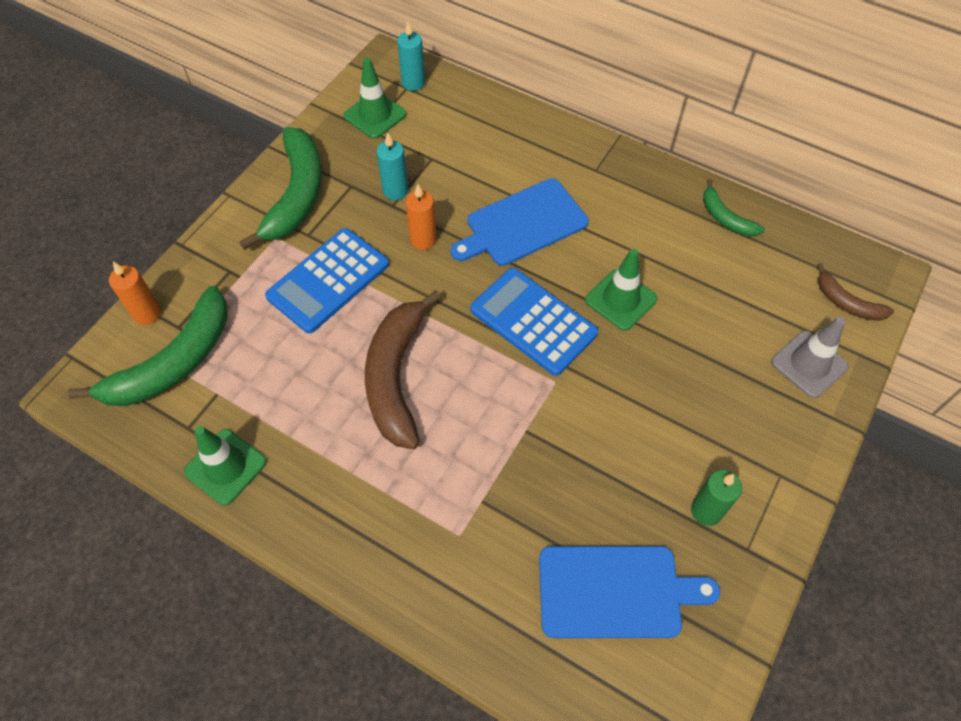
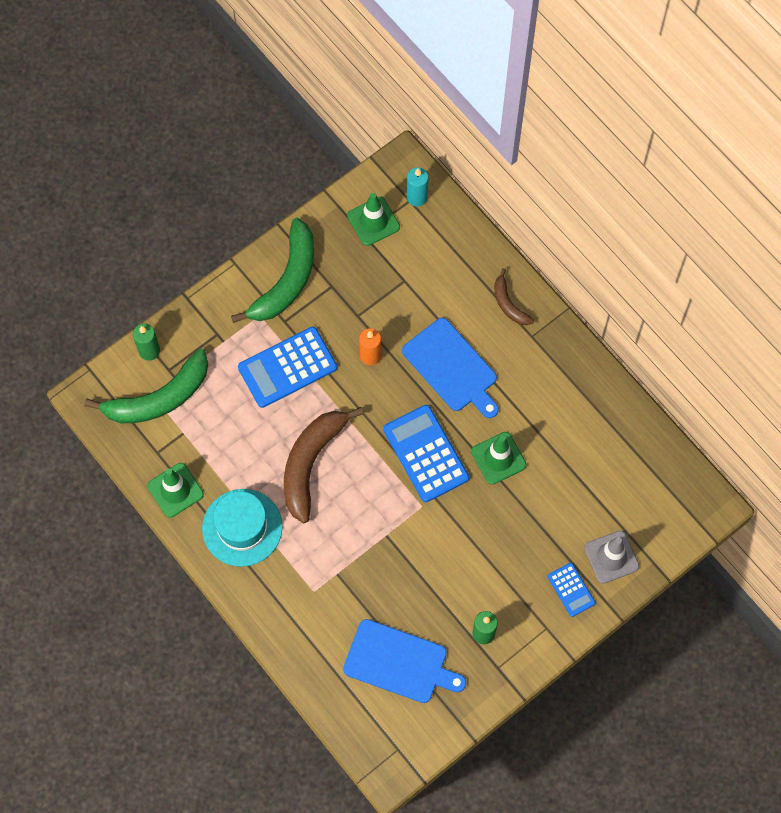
camera: 20 degrees right, 10 degrees up
orange candle [109,261,161,325] -> green candle [133,323,160,361]
turquoise candle [377,133,408,200] -> none
blue cutting board [451,178,589,266] -> blue cutting board turned 120 degrees counterclockwise [402,318,499,418]
green banana [703,179,765,237] -> none
brown banana [817,263,894,321] -> brown banana moved to [494,268,534,325]
none -> turquoise hat [202,489,283,567]
none -> blue calculator [548,563,595,617]

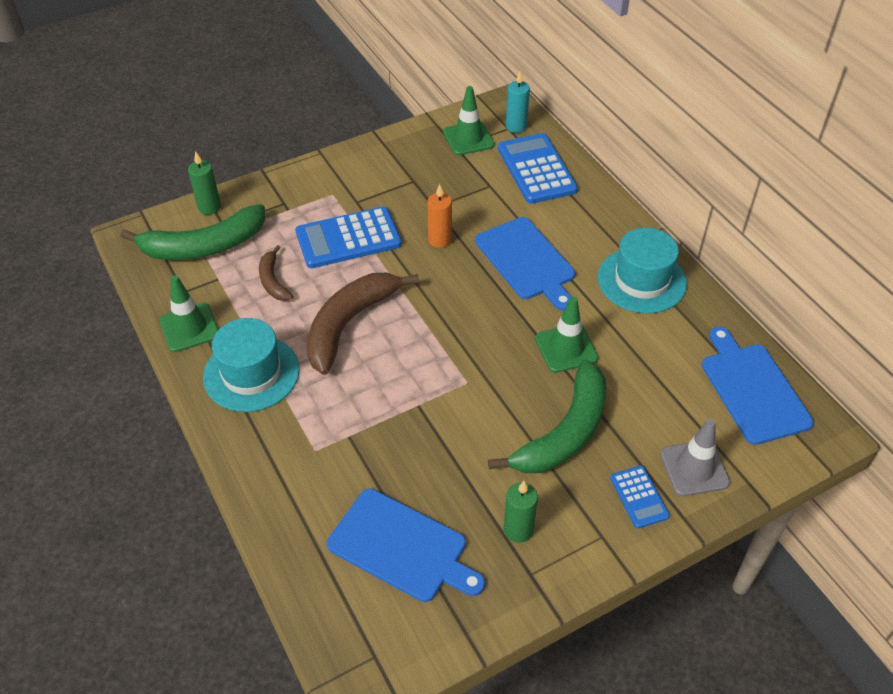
camera: 10 degrees right, 20 degrees down
green banana [231,218,314,323] -> green banana moved to [488,360,606,473]
blue calculator [383,405,469,502] -> blue calculator moved to [498,133,578,204]
brown banana [494,268,534,325] -> brown banana moved to [259,245,293,301]
none -> turquoise hat [598,228,687,314]
none -> blue cutting board [702,327,814,445]

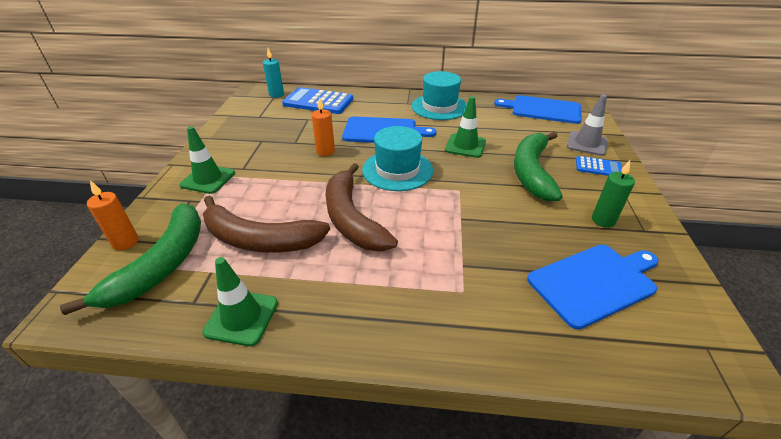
camera: 55 degrees left, 10 degrees down
green candle [188,151,221,215] -> orange candle [87,180,139,250]
turquoise hat [203,318,300,412] -> turquoise hat moved to [362,126,433,191]
brown banana [259,245,293,301] -> brown banana [203,195,330,253], size x1.96
blue calculator [295,206,402,268] -> none
green traffic cone [443,86,495,155] -> green traffic cone moved to [180,126,235,194]
green banana [488,360,606,473] -> green banana turned 150 degrees counterclockwise [514,132,563,201]

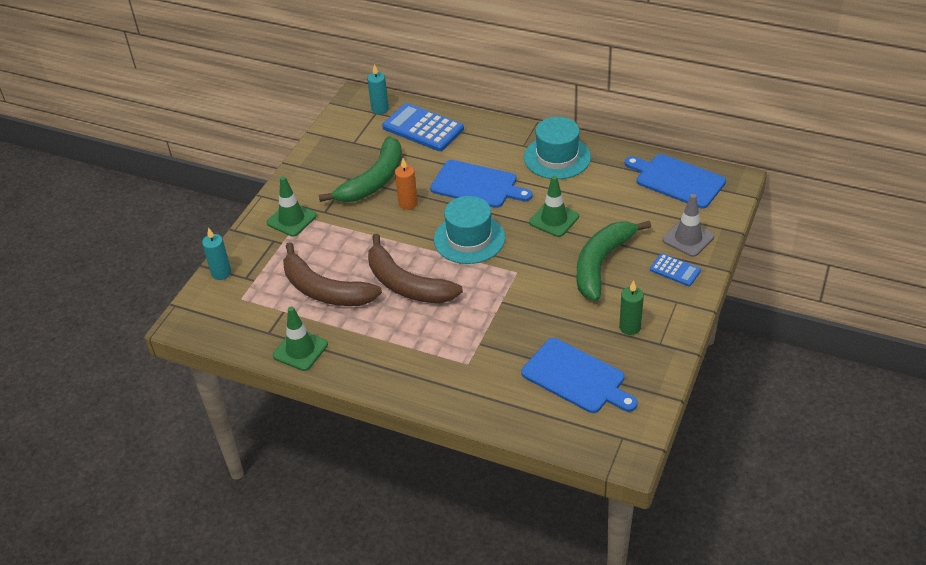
camera: 20 degrees right, 5 degrees up
green banana [60,203,201,315] -> green banana moved to [319,136,402,202]
orange candle [87,180,139,250] -> turquoise candle [202,227,231,280]
brown banana [326,163,398,252] -> brown banana turned 45 degrees counterclockwise [368,234,463,303]
blue cutting board [527,245,658,330] -> blue cutting board turned 45 degrees clockwise [521,338,638,413]

